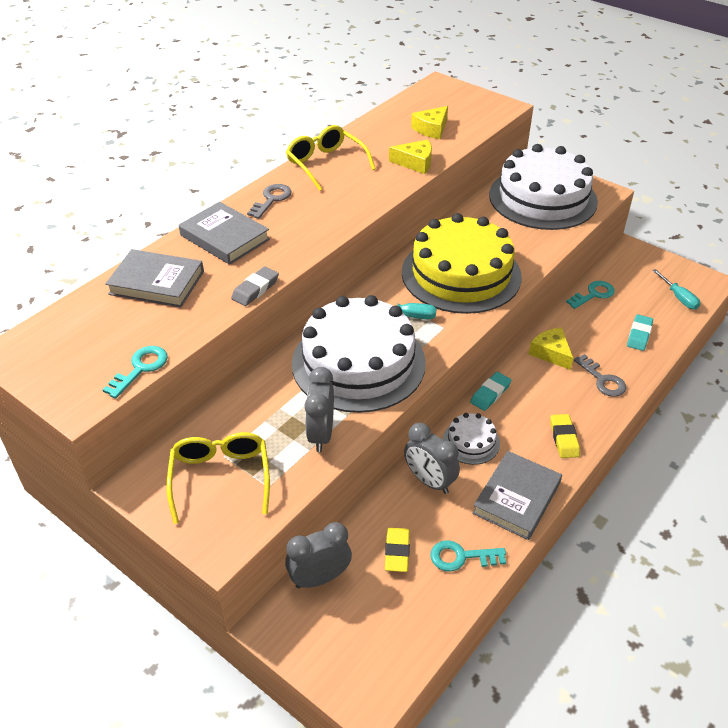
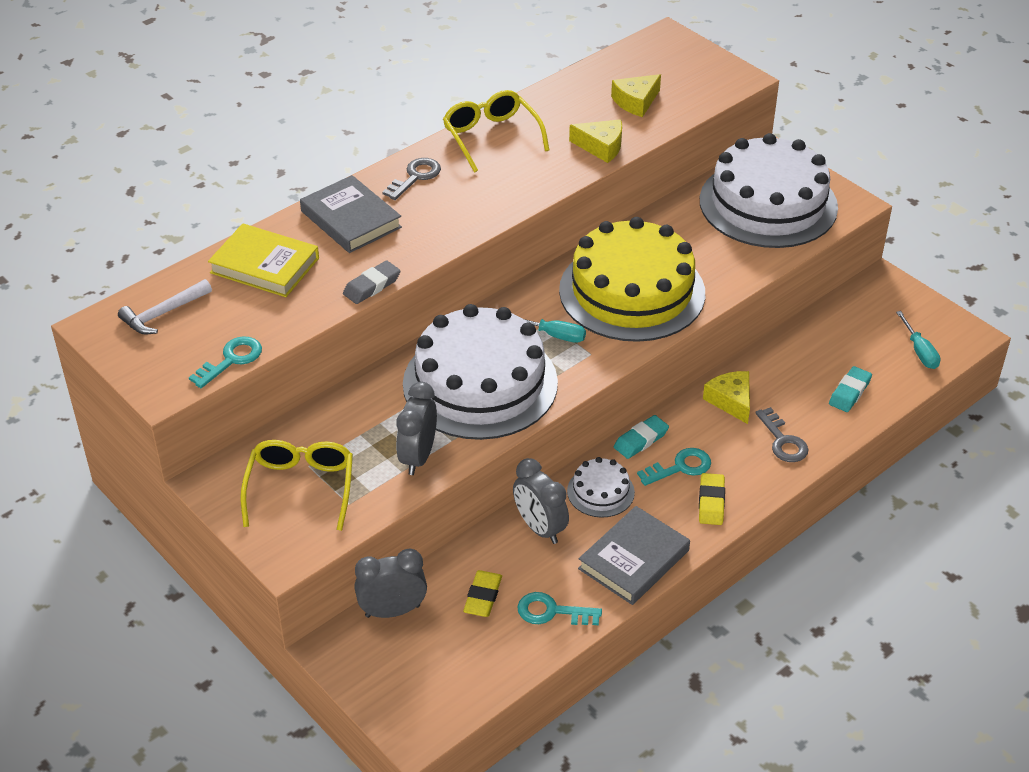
camera: 10 degrees right, 0 degrees up
grey book [105,249,204,308] -> yellow book [208,223,319,297]
turquoise key [566,281,615,309] -> turquoise key moved to [637,448,711,486]
none -> white hammer [118,279,212,334]

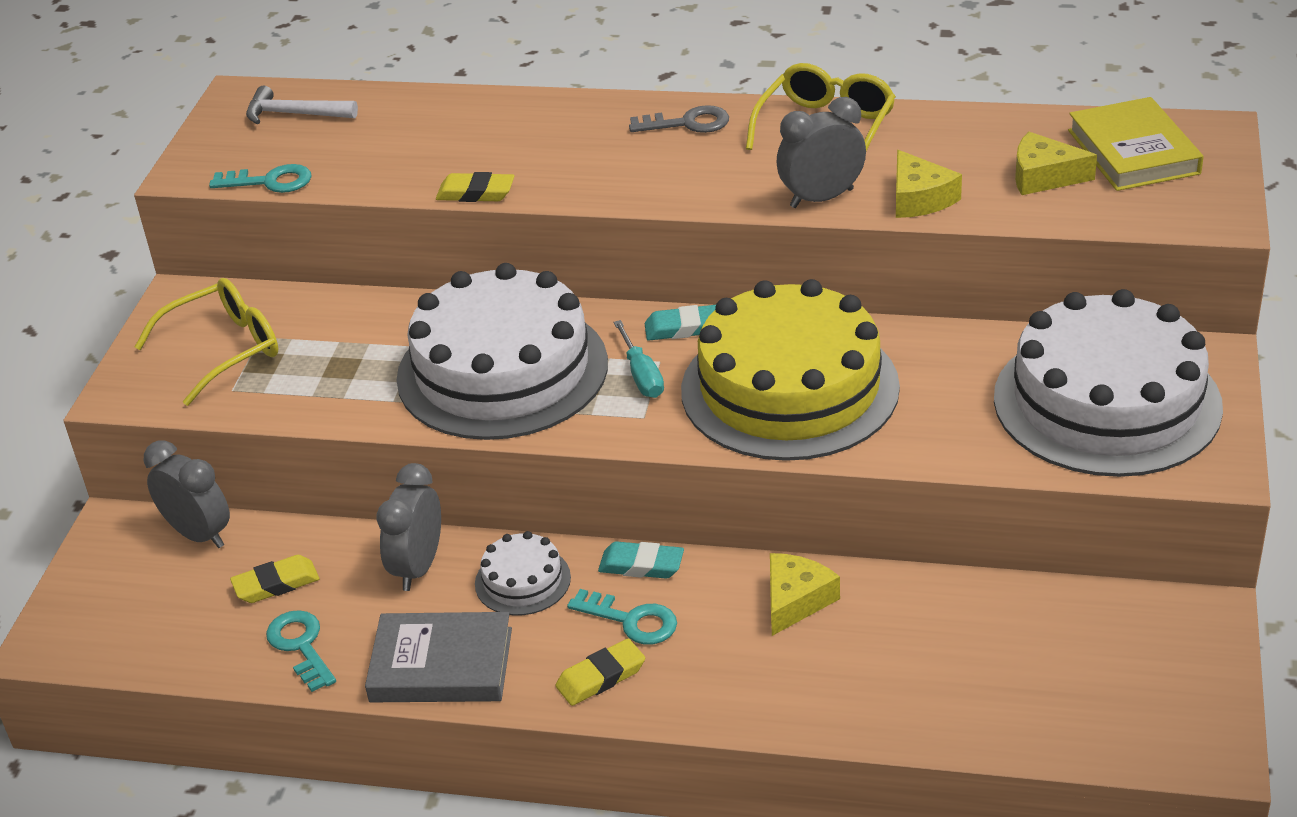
camera: 55 degrees right, 5 degrees down
yellow book [208,223,319,297] -> yellow book moved to [1068,97,1204,191]
grey book [300,175,402,253] -> none
grey eraser [343,260,401,304] -> yellow eraser [436,172,515,202]
grey clock [396,382,437,475] -> grey clock moved to [776,97,866,208]
grey key [755,407,808,462] -> none
turquoise eraser [829,366,872,412] -> turquoise eraser moved to [645,305,716,341]
turquoise screwdriver [896,311,940,369] -> none

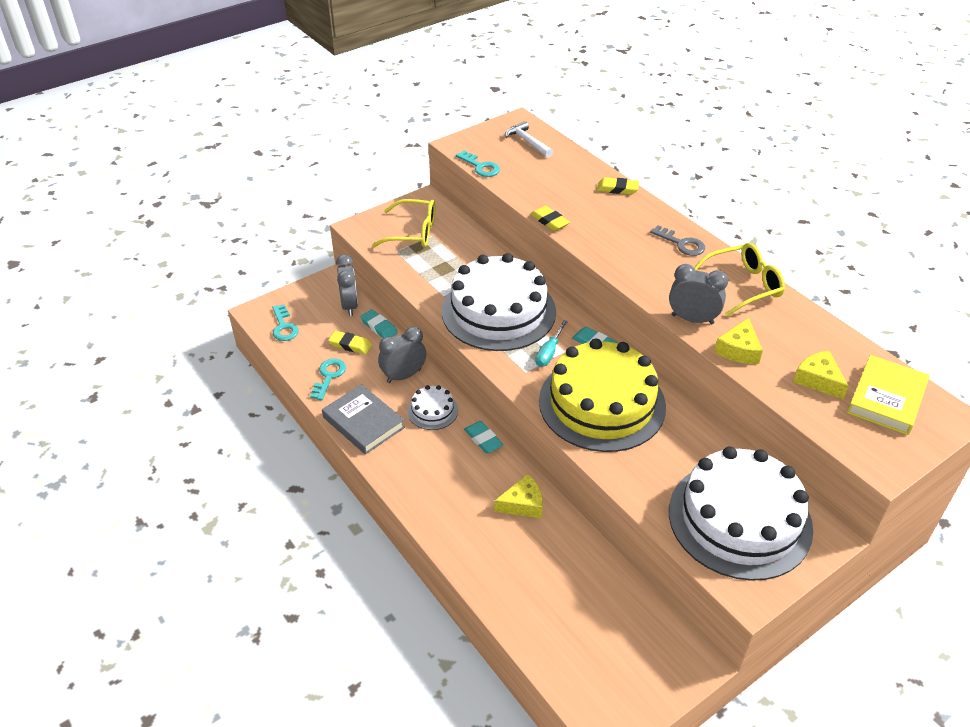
camera: 40 degrees right, 5 degrees up
yellow eraser [555,639,645,706] -> yellow eraser moved to [597,177,639,195]
turquoise key [567,589,677,645] -> turquoise key moved to [272,304,299,341]
none -> turquoise eraser [360,309,398,338]

